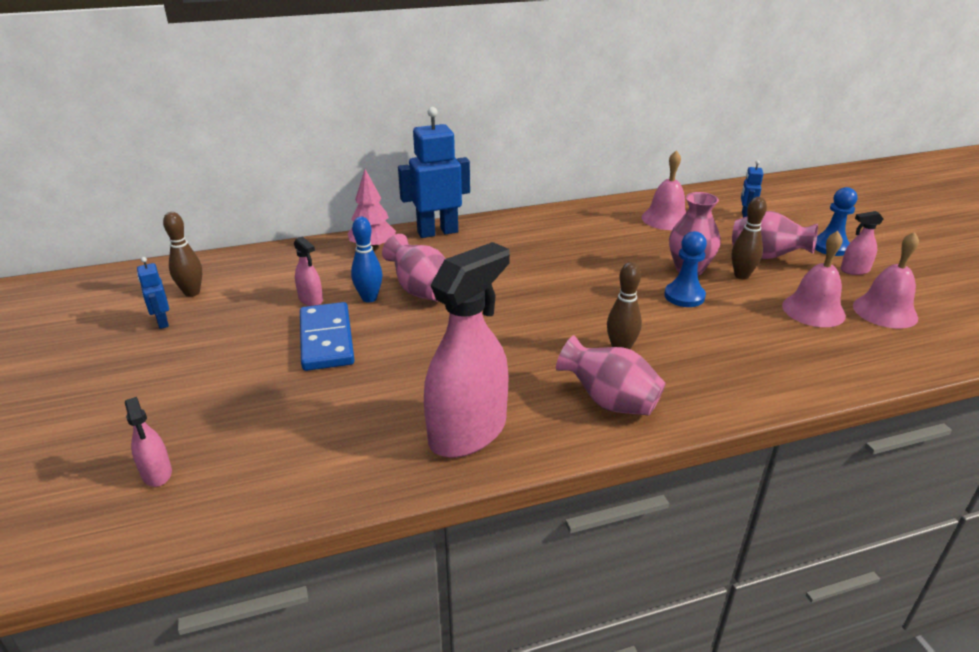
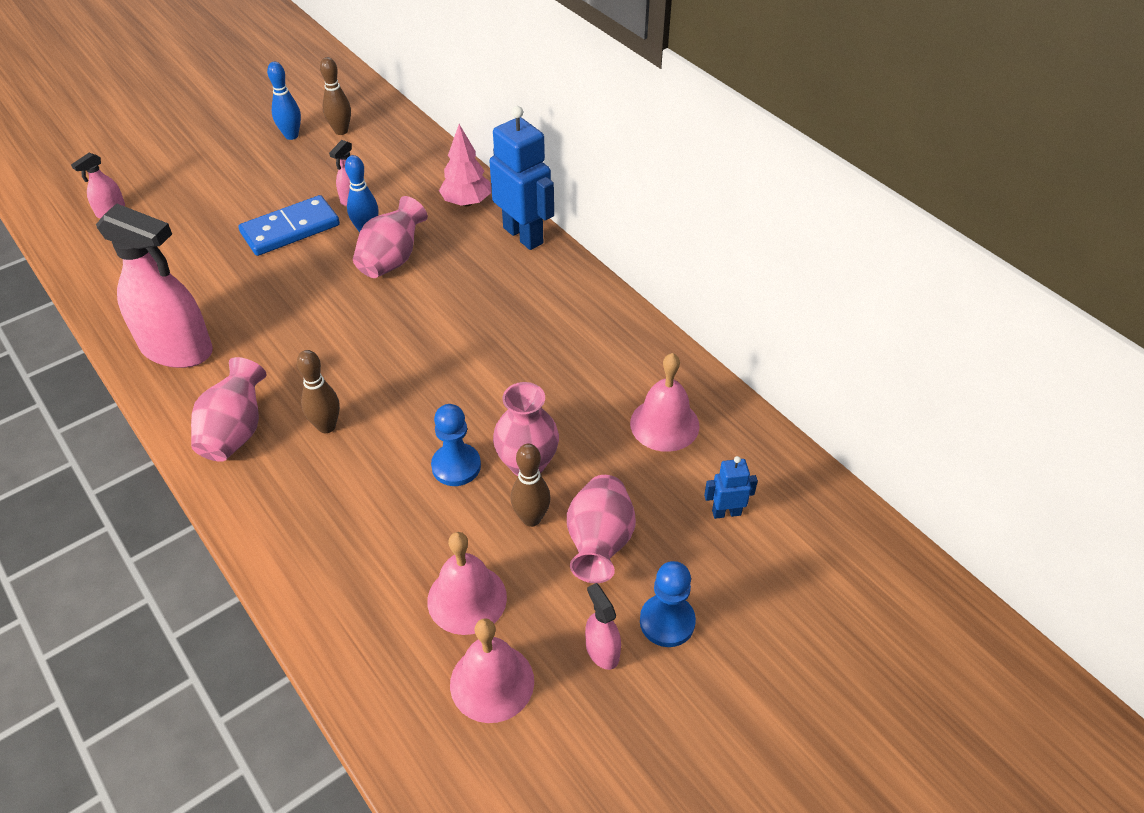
camera: 70 degrees right, 15 degrees up
blue robot [137,257,169,329] -> blue bowling pin [267,62,301,140]

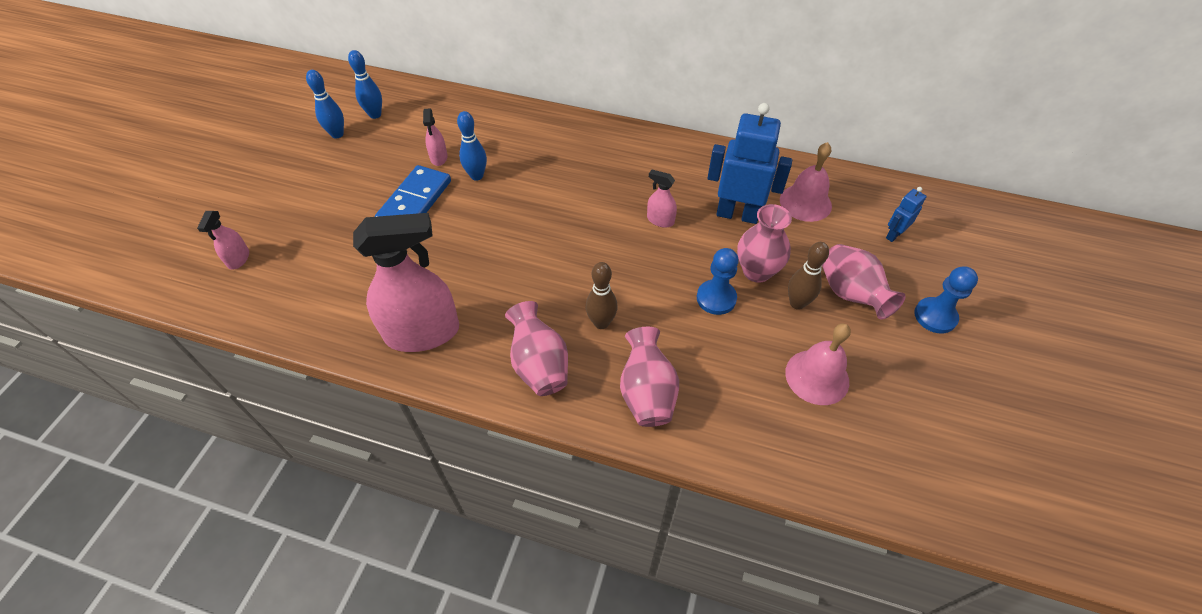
camera: 35 degrees left, 5 degrees up
brown bowling pin [320,57,351,135] -> blue bowling pin [348,50,382,119]
pink vase [353,196,428,278] -> pink vase moved to [620,327,679,427]
pink tree [439,124,491,207] -> none
pink bell [450,618,534,723] -> none
blue robot [490,106,554,250] -> blue robot moved to [708,103,792,224]
pink spray bottle [585,583,621,670] -> pink spray bottle moved to [647,170,677,228]

